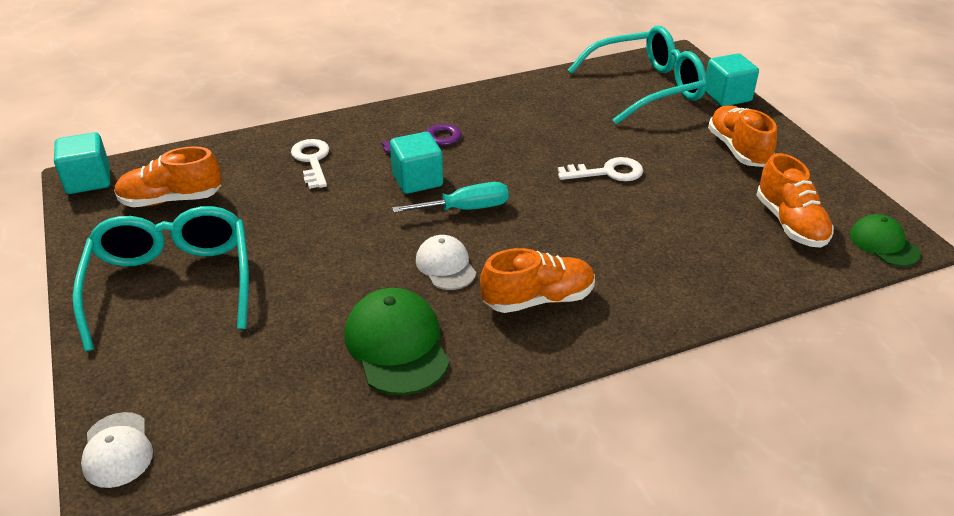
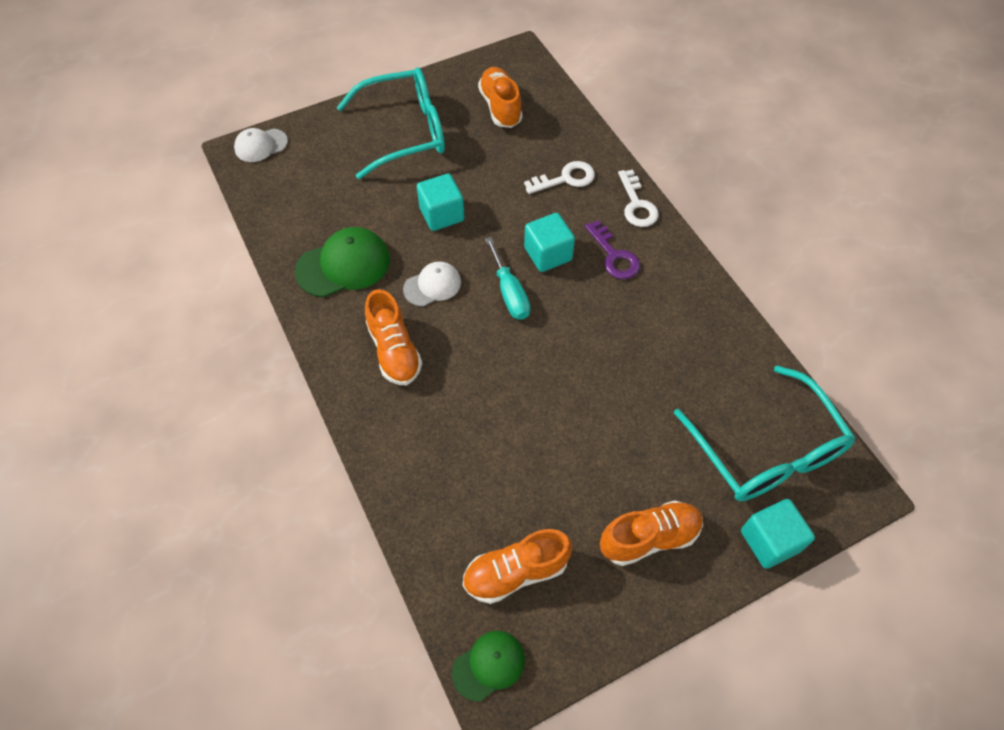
camera: 85 degrees right, 20 degrees up
turquoise cube [54,132,110,194] -> turquoise cube moved to [417,173,464,231]
white key [558,157,643,181] -> white key moved to [618,170,659,227]

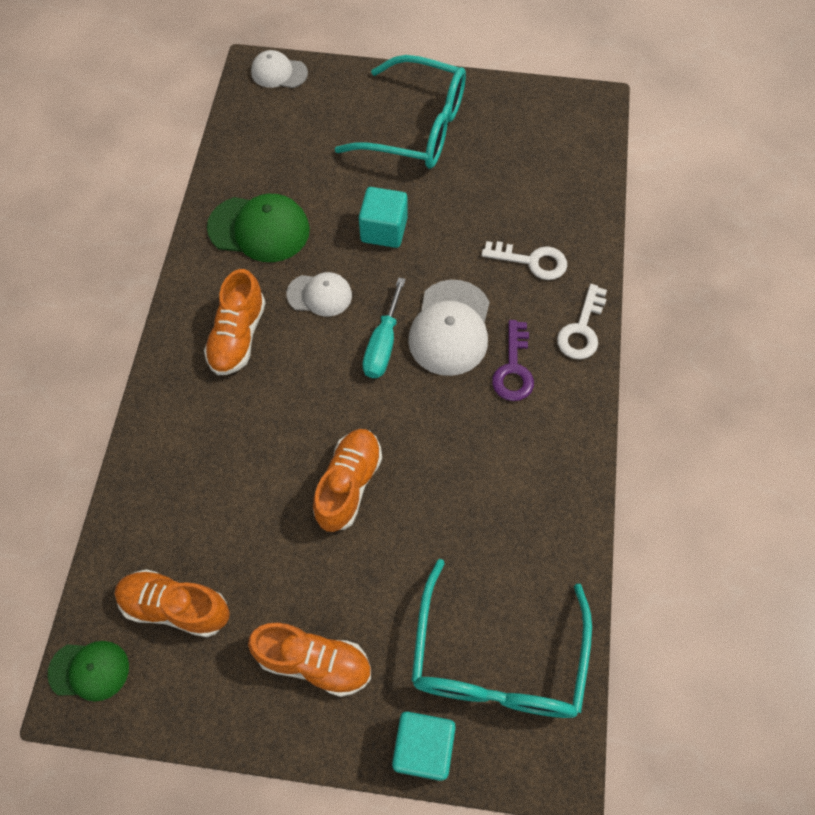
camera: 35 degrees right, 5 degrees up
orange shoe [478,67,523,128] -> orange shoe moved to [313,429,382,532]
turquoise cube [524,213,575,272] -> white cap [408,280,490,376]

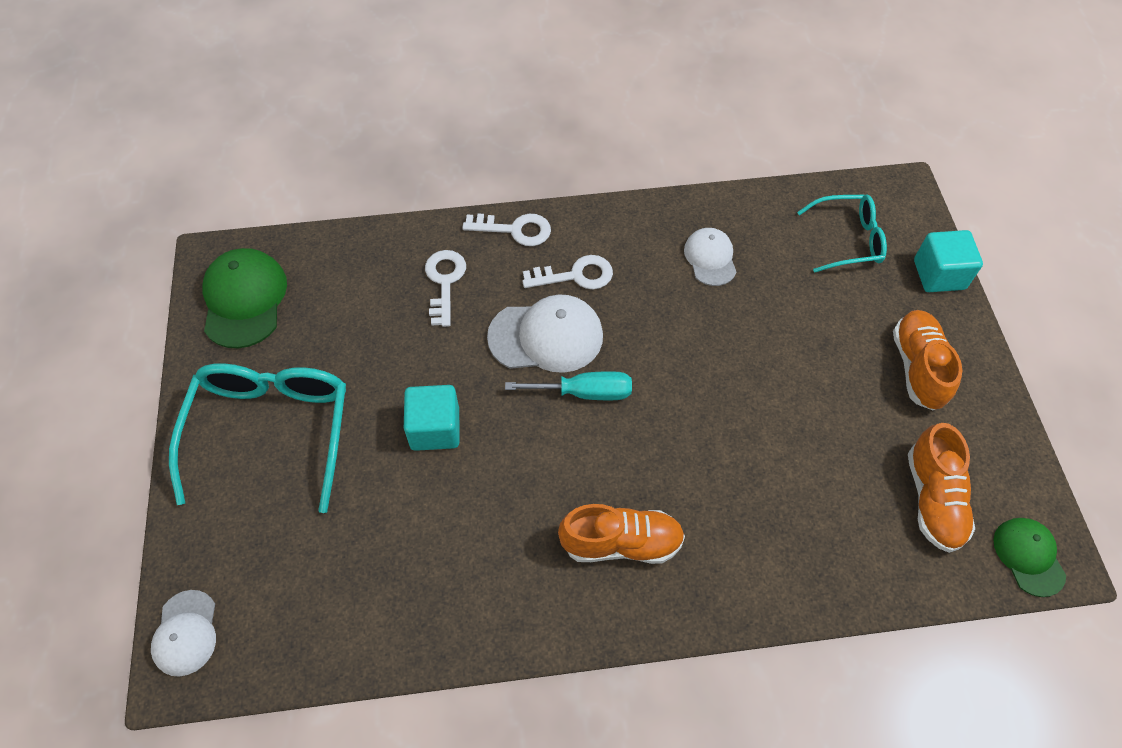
camera: 105 degrees left, 5 degrees down
green cap [207,194,310,262] -> green cap moved to [202,248,287,348]
white cap [286,272,352,317] -> white cap moved to [684,228,736,286]
orange shoe [313,429,382,532] -> none
turquoise glasses [411,559,592,718] -> turquoise glasses [797,194,887,273], size x0.59
purple key [492,320,534,401] -> white key [522,255,613,289]

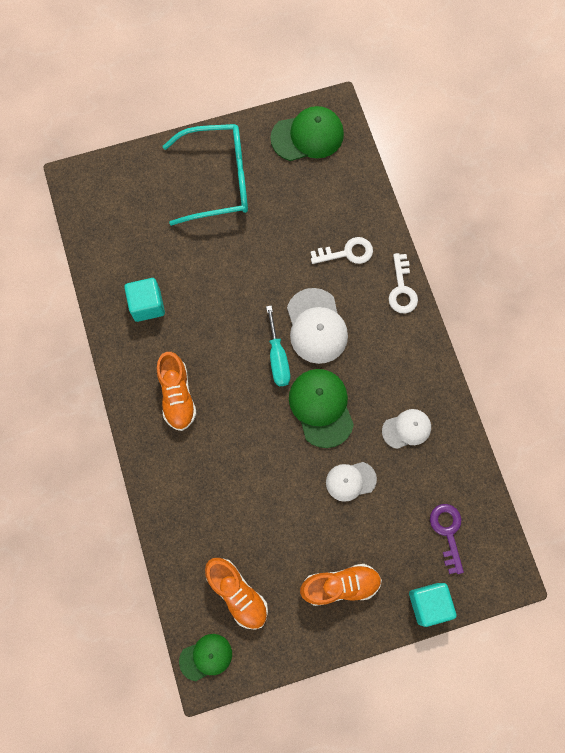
camera: 80 degrees right, 15 degrees up
white cap [151,590,216,677] -> white cap moved to [326,462,377,502]
turquoise cube [404,385,460,451] -> turquoise cube moved to [124,278,165,322]
white key [522,255,613,289] -> none
turquoise glasses [797,194,887,273] -> purple key [430,504,464,574]
orange shoe [908,423,975,553] -> orange shoe turned 120 degrees counterclockwise [205,558,268,629]
none -> green cap [289,369,354,448]

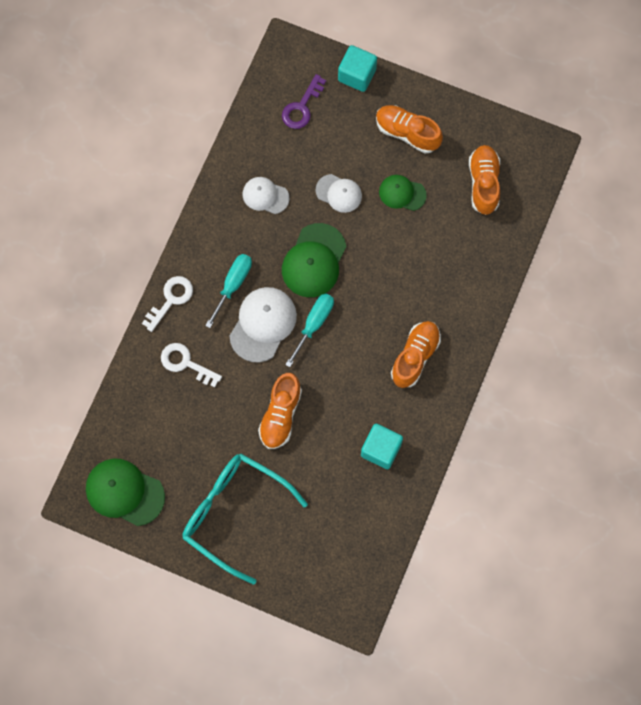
camera: 140 degrees left, 0 degrees up
green cap [179,634,232,681] -> green cap moved to [379,175,427,211]
none -> turquoise screwdriver [205,254,252,328]
none -> orange shoe [258,373,302,449]

